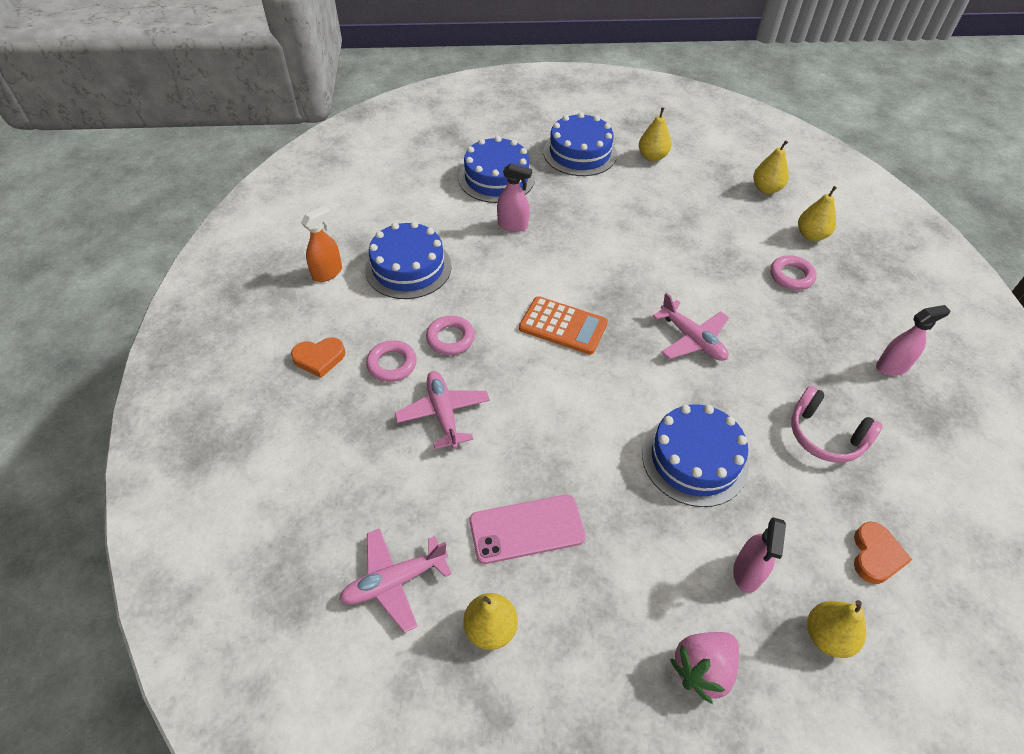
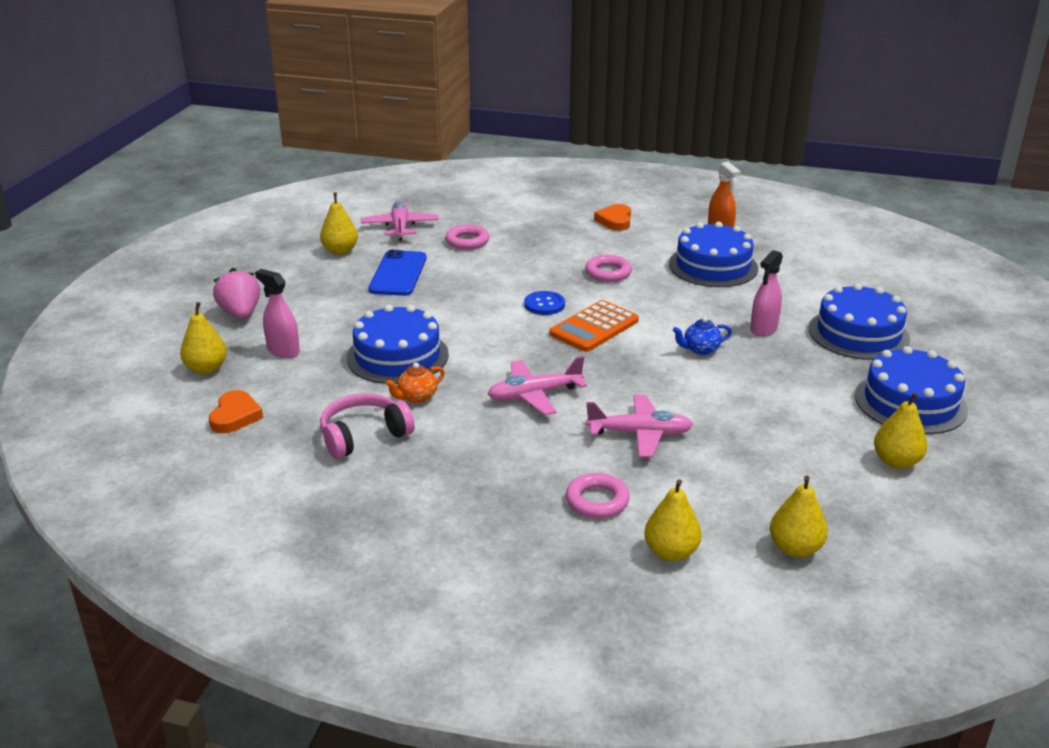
camera: 110 degrees right, 20 degrees down
pink ring [366,340,417,382] -> pink ring moved to [445,224,489,250]
pink plane [395,371,490,449] -> pink plane moved to [586,395,693,457]
pink phone [470,495,586,564] -> blue phone [368,250,427,296]
orange heart [854,522,912,584] -> orange heart turned 120 degrees counterclockwise [209,390,263,433]
pink spray bottle [876,305,950,376] -> none
none -> orange teapot [385,363,445,403]
none -> blue button [524,291,565,315]
none -> blue teapot [673,317,732,355]

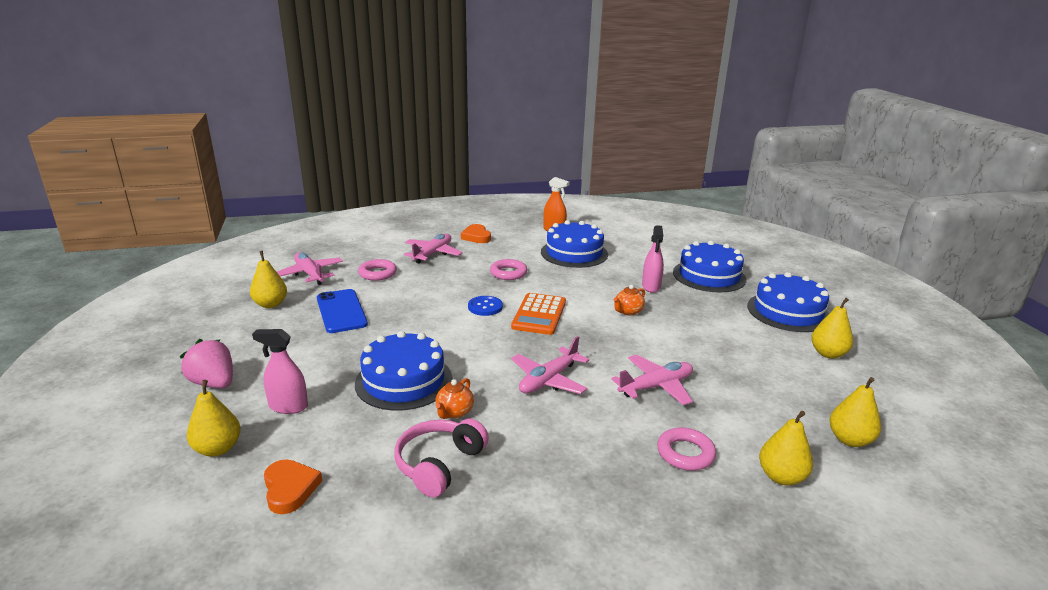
camera: 30 degrees left, 5 degrees down
blue teapot [673,317,732,355] -> orange teapot [614,285,645,316]
none -> pink plane [404,234,463,264]

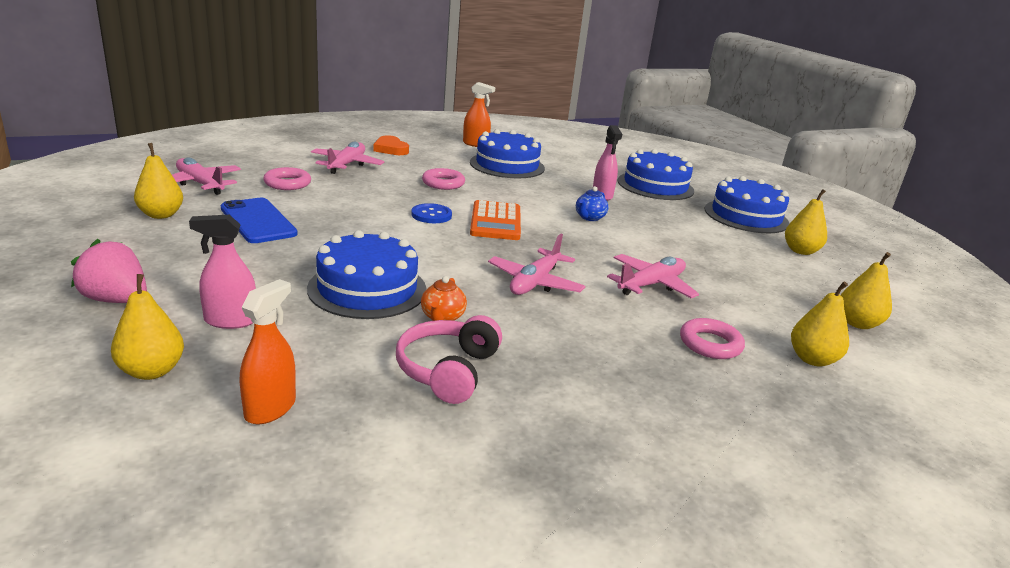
camera: 15 degrees left, 0 degrees up
orange heart [264,459,322,514] -> orange spray bottle [240,279,296,424]
orange teapot [614,285,645,316] -> blue teapot [576,186,609,221]

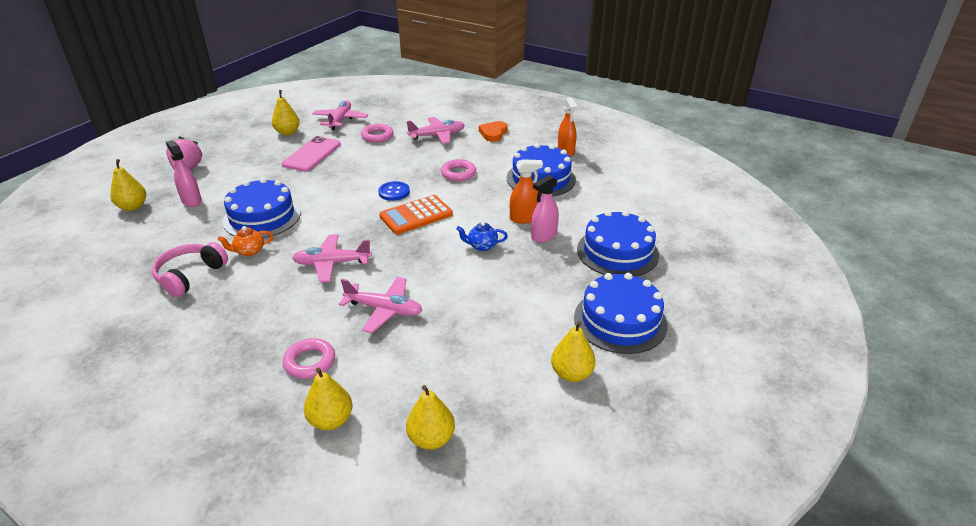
camera: 60 degrees right, 10 degrees up
blue phone [221,198,297,243] -> pink phone [282,136,341,172]
orange spray bottle [240,279,296,424] -> orange spray bottle moved to [510,159,543,224]
pink headphones [396,315,502,404] -> pink headphones turned 45 degrees counterclockwise [152,242,228,297]

